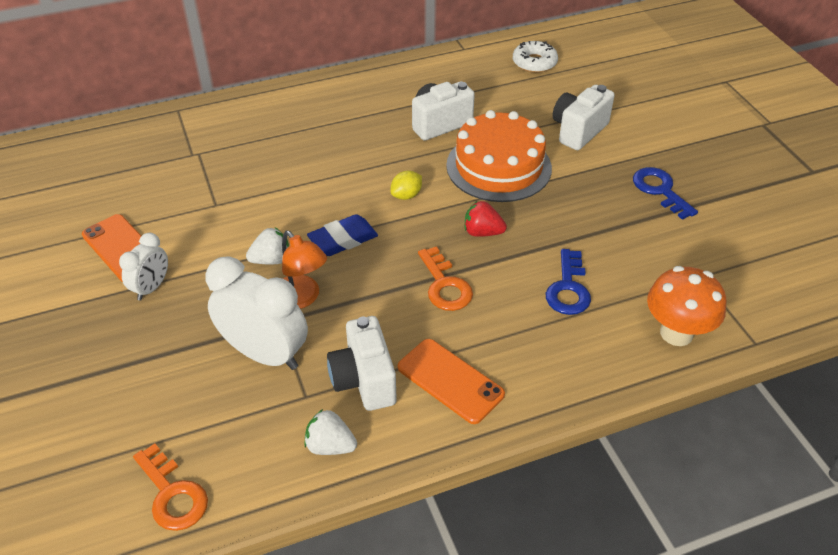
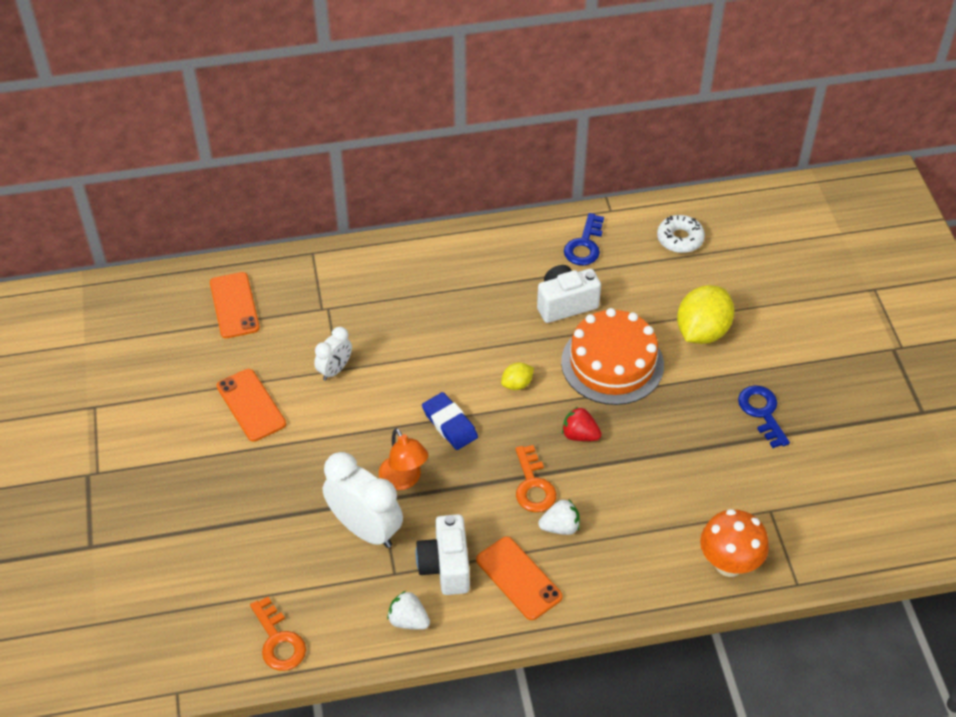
camera: 10 degrees right, 5 degrees up
white clock [119,233,168,300] -> white clock moved to [314,327,352,381]
white strawberry [246,227,289,264] -> white strawberry moved to [538,500,580,535]
blue eraser [307,214,378,256] -> blue eraser turned 75 degrees clockwise [422,392,478,450]
blue key [546,249,591,315] -> blue key moved to [564,213,604,265]
white camera [552,85,615,150] -> yellow lemon [677,285,734,344]
none -> orange phone [210,272,260,338]

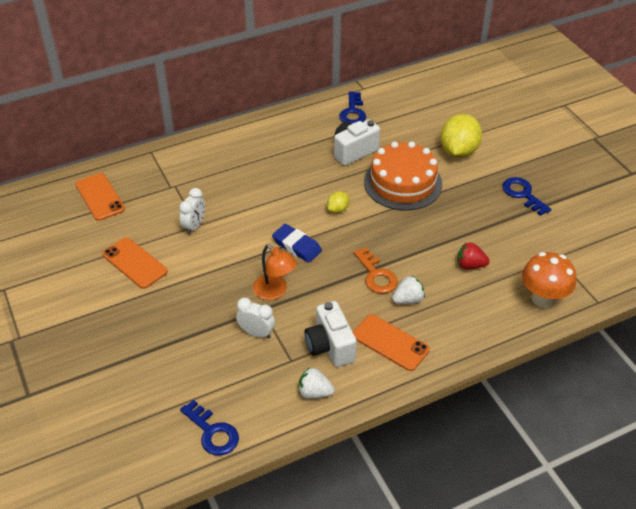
camera: 15 degrees left, 5 degrees down
orange key [250,597,306,671] -> blue key [180,400,239,456]
white clock [323,452,403,548] -> white clock [236,297,275,339], size x0.55
red strawberry [562,407,602,441] -> red strawberry moved to [457,243,490,269]
white donut [657,215,705,253] -> none

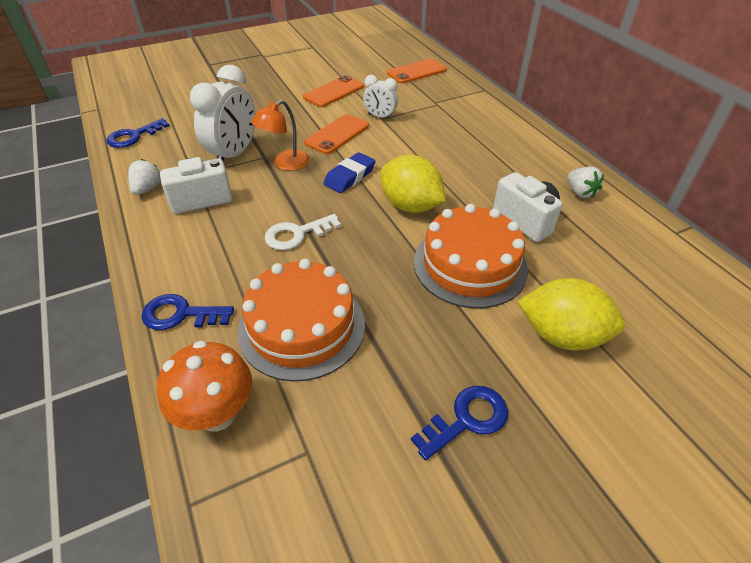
camera: 90 degrees right, 0 degrees up
white clock [236,297,275,339] -> white clock [190,65,256,161], size x1.82
yellow lemon [327,191,349,213] -> yellow lemon [381,155,446,213], size x2.08
blue key [339,91,366,124] -> blue key moved to [141,294,234,330]
orange phone [353,314,430,371] -> orange phone moved to [304,114,369,154]
orange key [354,247,398,294] -> white key [264,214,341,250]
white strawberry [392,275,425,304] -> white strawberry moved to [568,166,604,198]
red strawberry [457,243,490,269] -> orange cake [238,259,365,381]

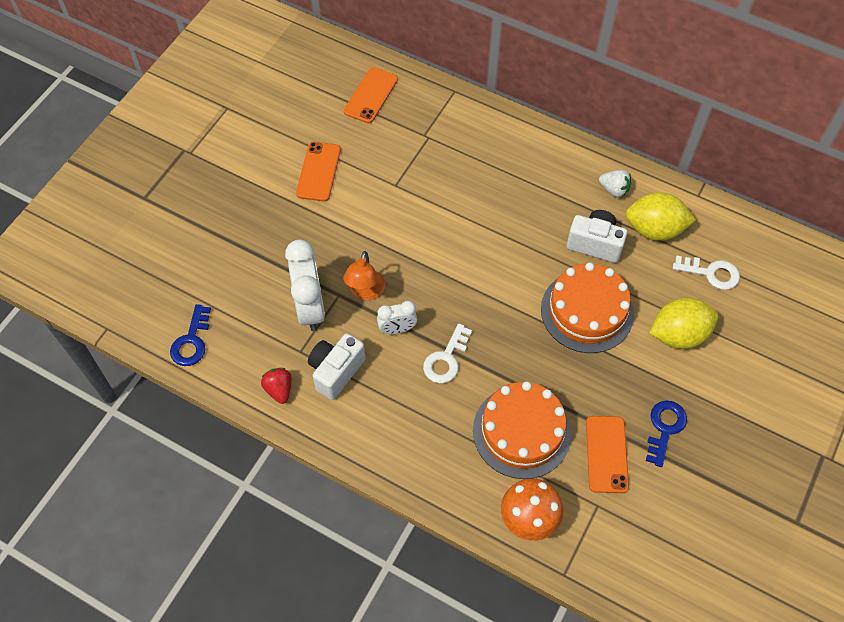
camera: 35 degrees left, 15 degrees up
white strawberry [128,159,161,195] -> red strawberry [261,368,292,404]
blue key [141,294,234,330] -> none
orange phone [304,114,369,154] -> orange phone moved to [586,416,629,493]
blue eraser [324,152,376,193] -> none
white clock [363,75,398,119] -> white clock moved to [377,301,417,334]
yellow lemon [381,155,446,213] -> yellow lemon moved to [626,192,696,241]
none -> white key [673,255,740,290]

